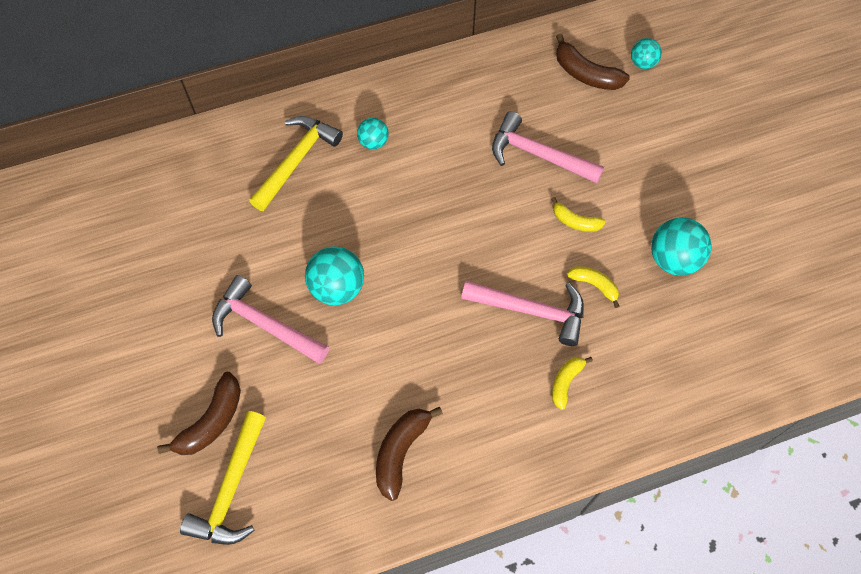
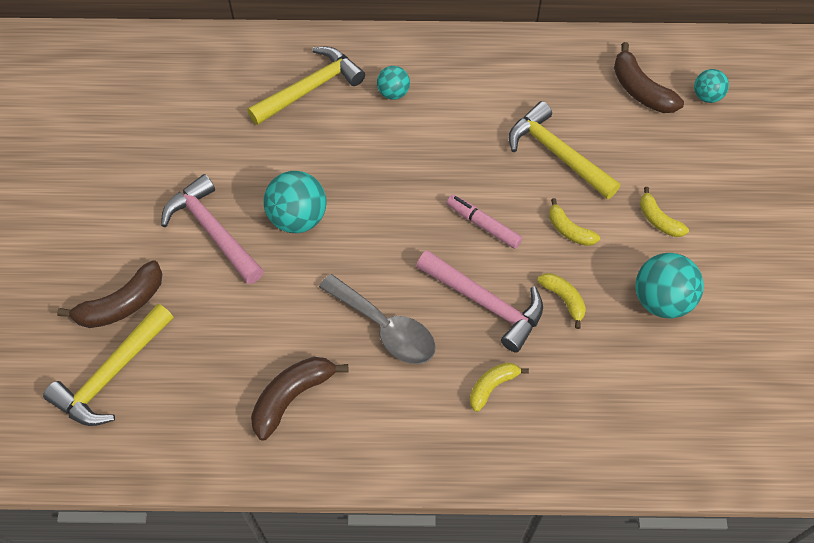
camera: 20 degrees right, 5 degrees down
pink hammer [492,111,604,183] -> yellow hammer [509,101,620,199]
none -> grey spoon [319,274,436,364]
none -> pink marker [447,194,522,249]
none -> yellow banana [640,187,689,237]

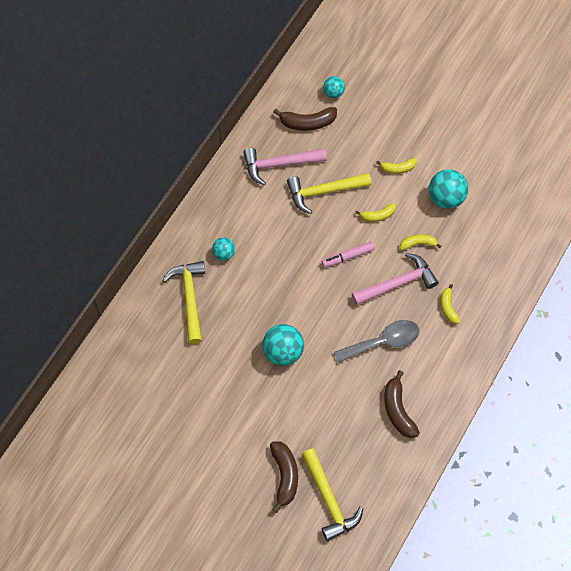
camera: 60 degrees left, 5 degrees up
pink hammer [161,174,264,284] -> pink hammer moved to [243,148,327,185]

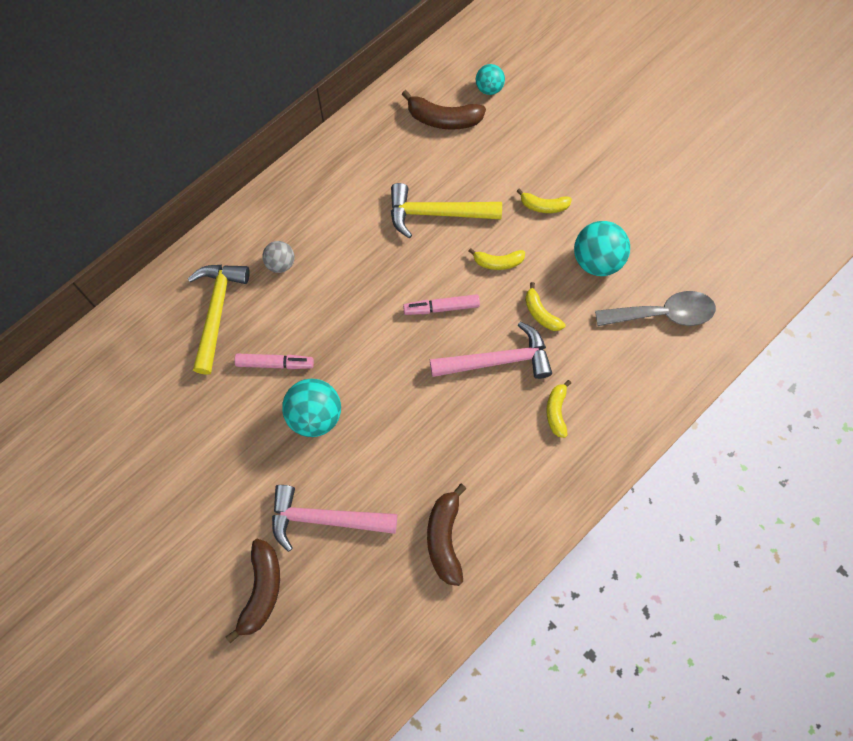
camera: 15 degrees right, 5 degrees up
turquoise ball [212,238,235,261] -> grey ball [262,241,295,273]
pink hammer [243,148,327,185] -> pink hammer moved to [272,485,397,552]
yellow hammer [301,449,363,541] -> none
grey spoon [334,320,420,363] -> grey spoon moved to [595,291,716,326]
yellow banana [400,234,441,250] -> yellow banana turned 135 degrees counterclockwise [525,282,566,331]
none -> pink marker [235,354,314,369]

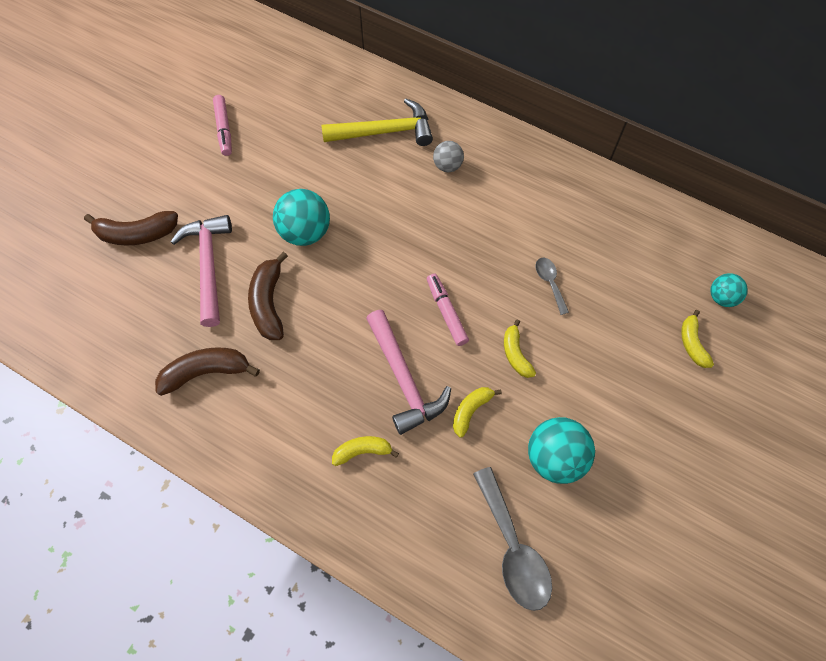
camera: 75 degrees right, 5 degrees down
pink marker [235,354,314,369] -> pink marker moved to [213,95,232,156]
yellow hammer [391,183,502,238] -> grey spoon [536,258,569,315]
brown banana [402,90,486,130] -> brown banana moved to [248,252,288,340]
yellow banana [517,189,572,213] -> yellow banana moved to [681,310,714,368]

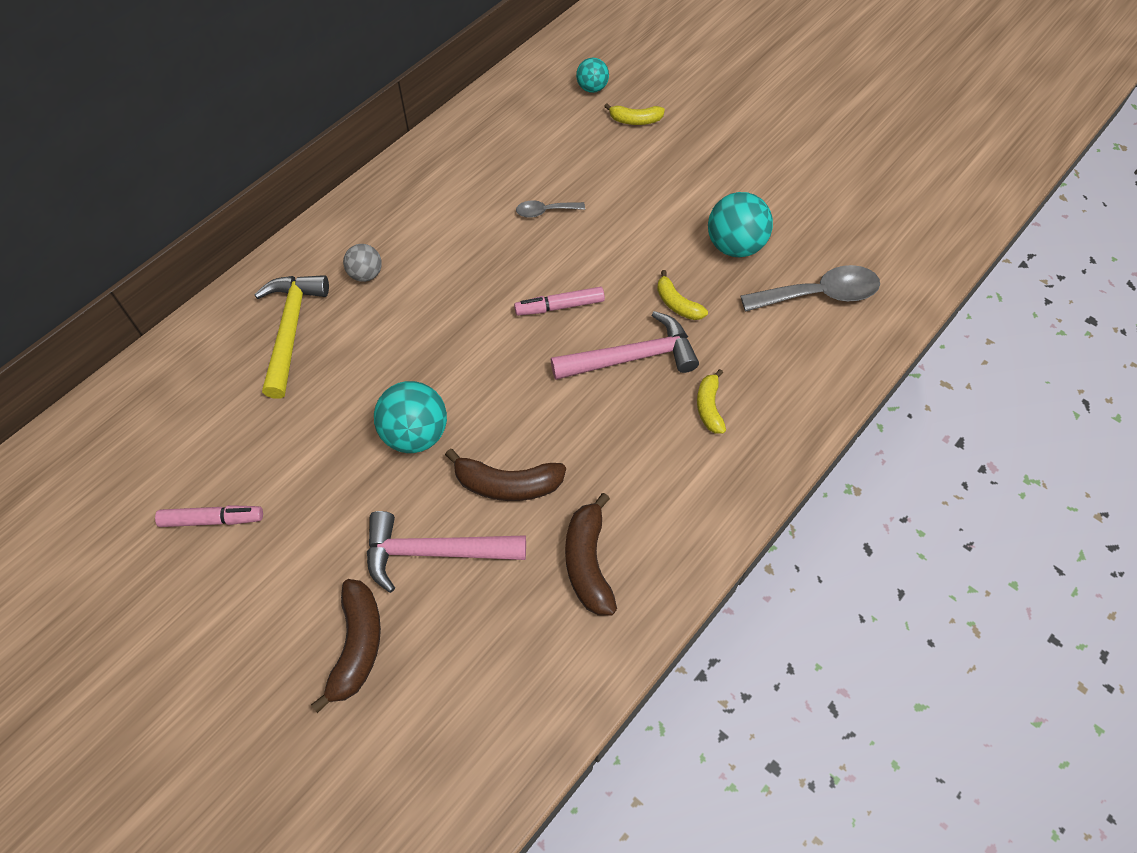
camera: 80 degrees left, 5 degrees down
yellow banana [504,319,536,378] -> none

